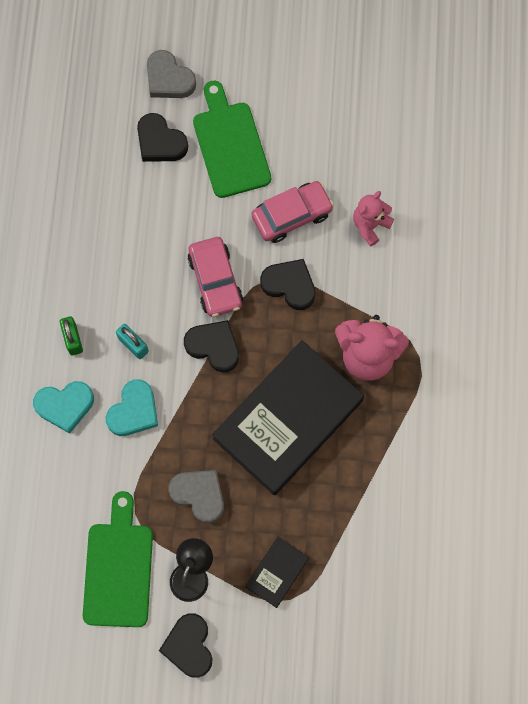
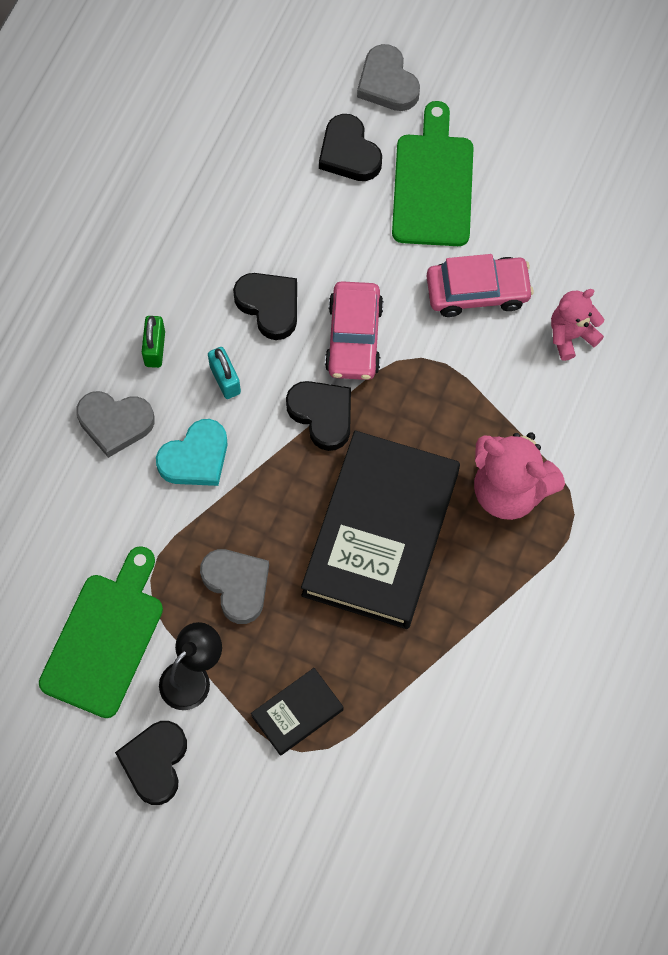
camera: 20 degrees right, 5 degrees down
turquoise heart [33,381,94,434] -> grey heart [76,391,155,458]
black book [212,340,364,495] -> black book turned 45 degrees counterclockwise [301,431,460,629]
black heart [260,259,316,310] -> black heart moved to [233,273,297,340]

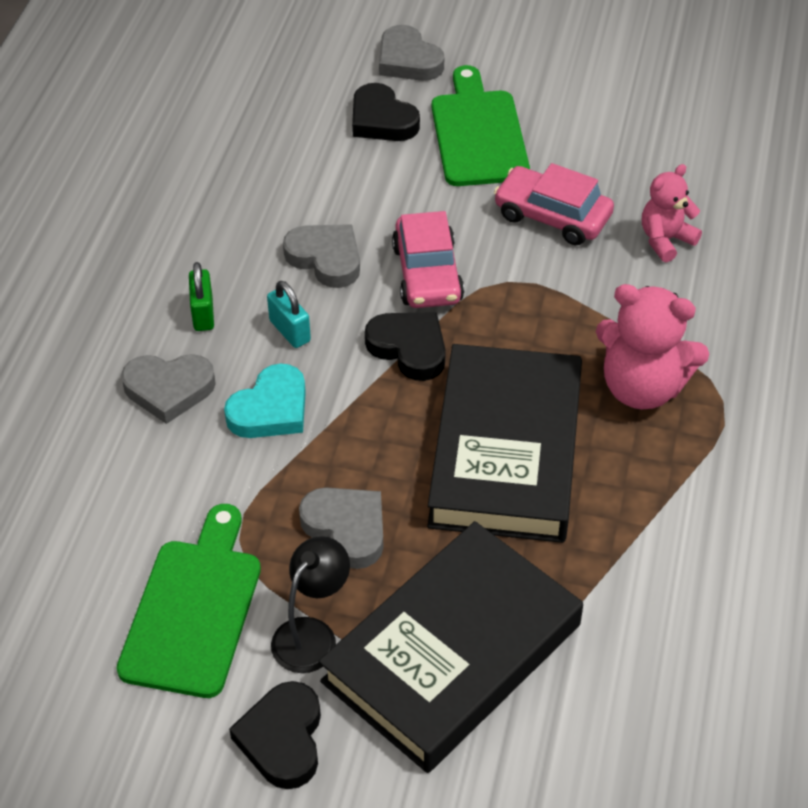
camera: 10 degrees left, 20 degrees down
black heart [233,273,297,340] -> grey heart [283,224,360,288]
black book [251,668,344,756] -> black book [319,521,583,773], size x2.29
pink car [427,254,534,317] -> pink car turned 135 degrees counterclockwise [494,163,614,245]

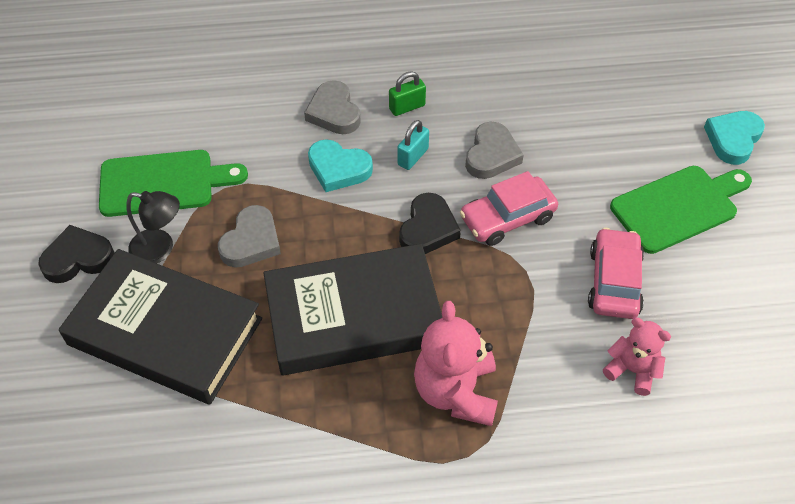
camera: 70 degrees right, 5 degrees up
black heart [352,83,420,141] -> none
grey heart [379,25,444,81] -> turquoise heart [704,111,765,165]

